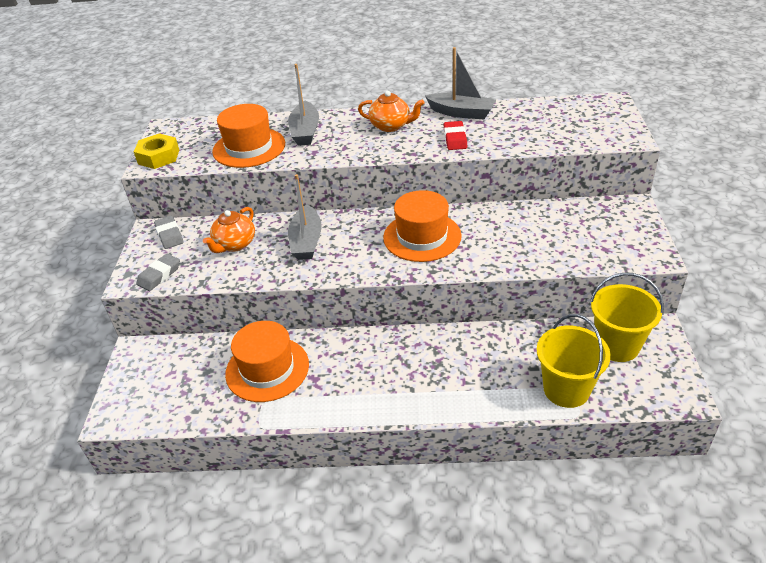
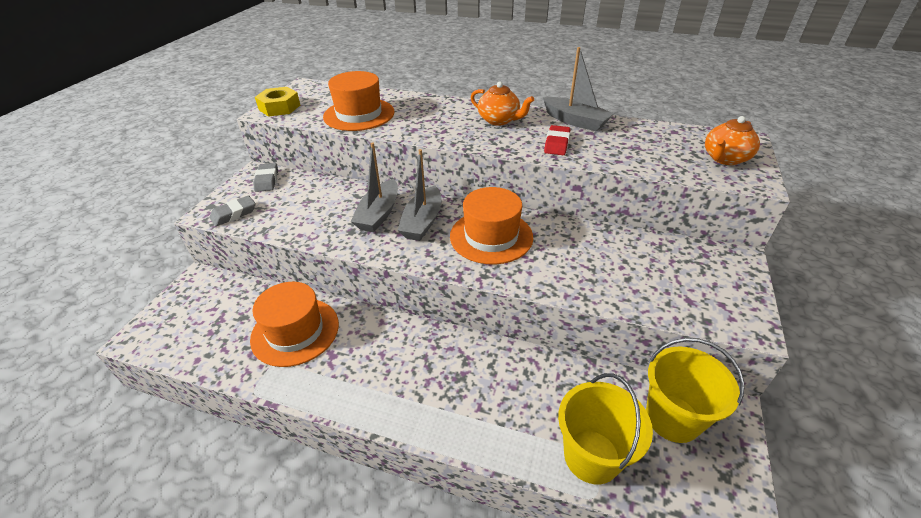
camera: 15 degrees right, 0 degrees up
orange teapot [203,207,255,253] -> orange teapot moved to [705,116,760,165]
grey boat [288,64,319,146] -> grey boat moved to [397,149,441,241]

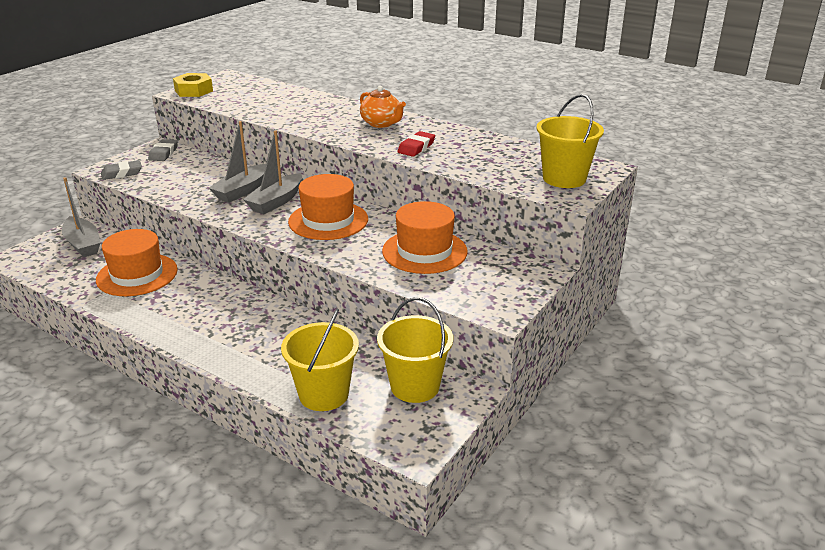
camera: 15 degrees right, 10 degrees down
orange hat [323,71,395,131] -> orange hat moved to [382,201,468,274]
grey boat [543,47,614,131] -> grey boat moved to [62,177,100,257]
orange teapot [705,116,760,165] -> yellow bucket [536,94,604,188]

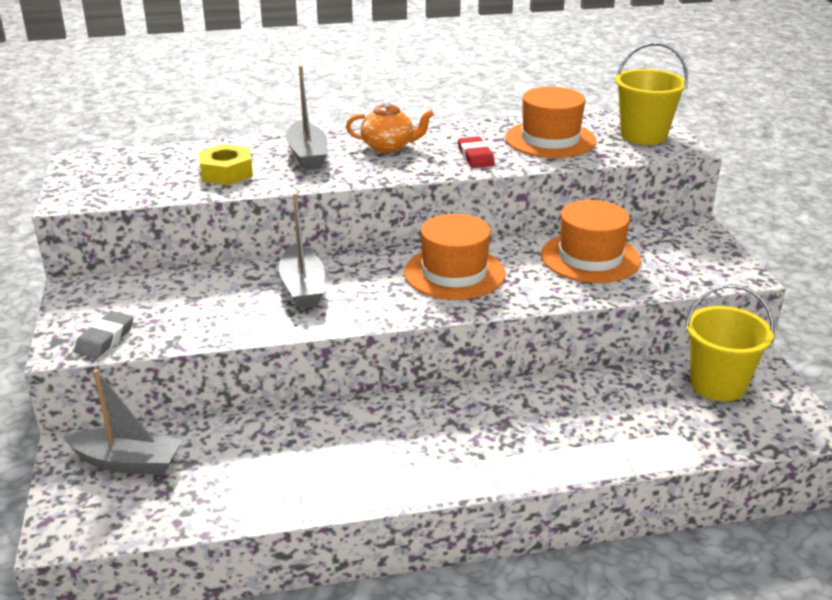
camera: 45 degrees left, 0 degrees up
orange hat [96,229,178,296] -> orange hat moved to [505,87,597,158]
grey eraser [148,139,178,161] -> none
yellow nut [173,73,213,97] -> yellow nut moved to [199,144,253,185]
grey boat [243,130,302,214] -> grey boat moved to [286,65,328,170]
yellow bucket [281,309,359,411] -> none

